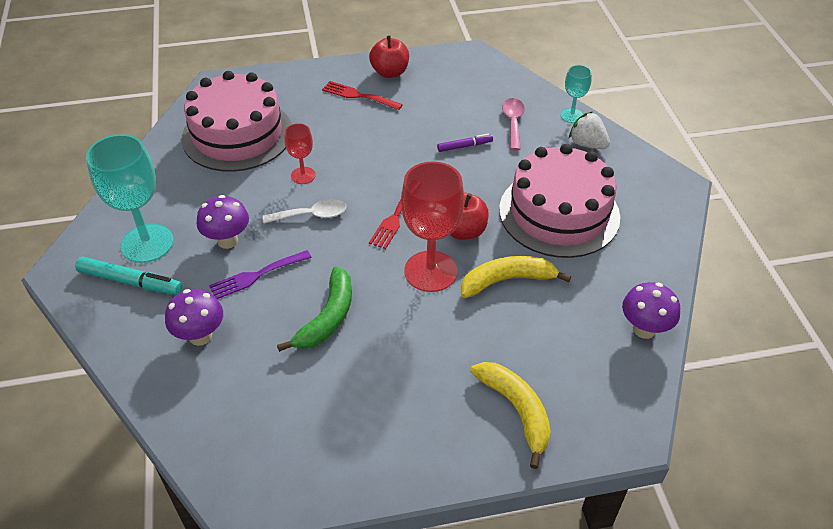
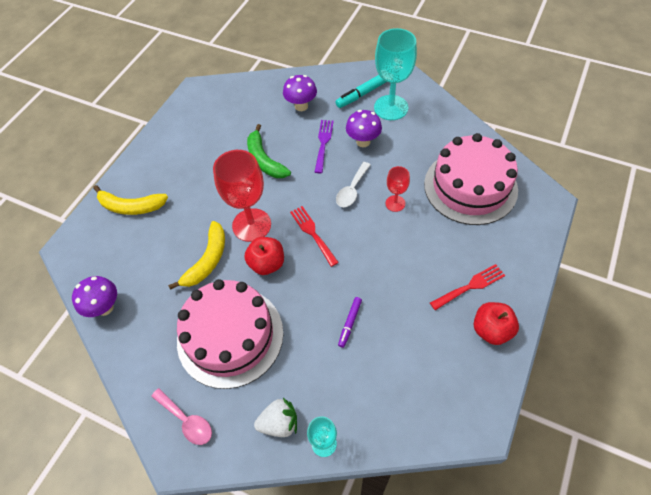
camera: 130 degrees right, 10 degrees up
pink spoon [502,98,525,150] -> pink spoon moved to [151,388,212,445]

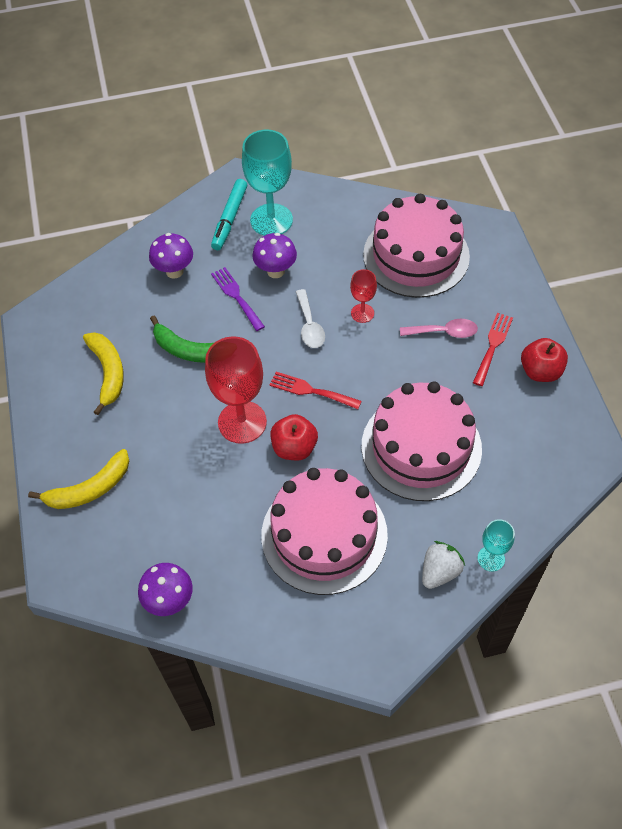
camera: 40 degrees left, 0 degrees up
pink spoon [151,388,212,445] -> pink spoon moved to [400,319,478,338]
yellow banana [168,221,225,290] -> yellow banana moved to [83,332,124,415]
purple marker [338,297,362,348] -> pink cake [361,381,482,501]

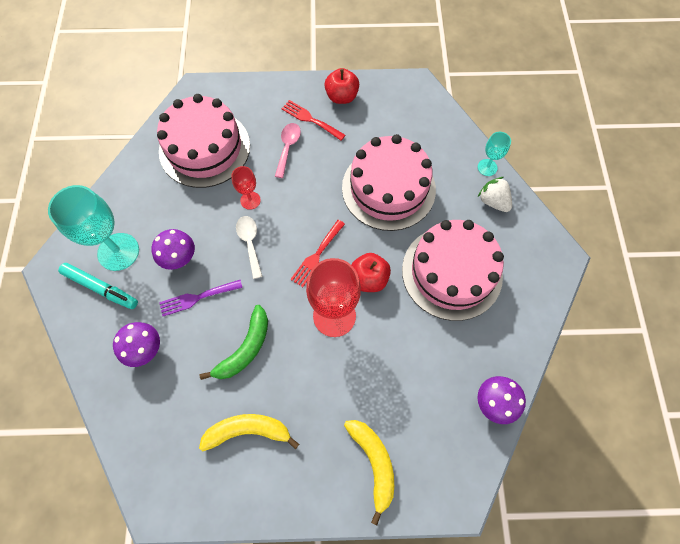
camera: 80 degrees left, 10 degrees up
white spoon [296,289,325,348] -> white spoon turned 105 degrees counterclockwise [236,216,263,279]

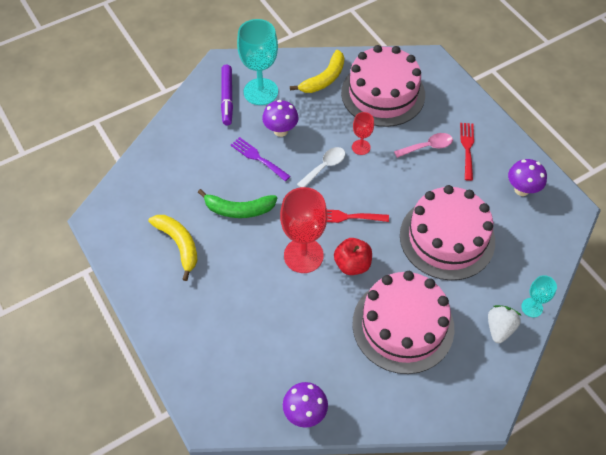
camera: 60 degrees right, 10 degrees down
turquoise marker [58,263,138,309] -> purple marker [221,65,233,125]
purple mushroom [113,322,160,367] -> purple mushroom moved to [508,159,547,196]
red apple [325,68,359,104] -> none
yellow banana [344,420,394,525] -> yellow banana moved to [290,50,344,93]

